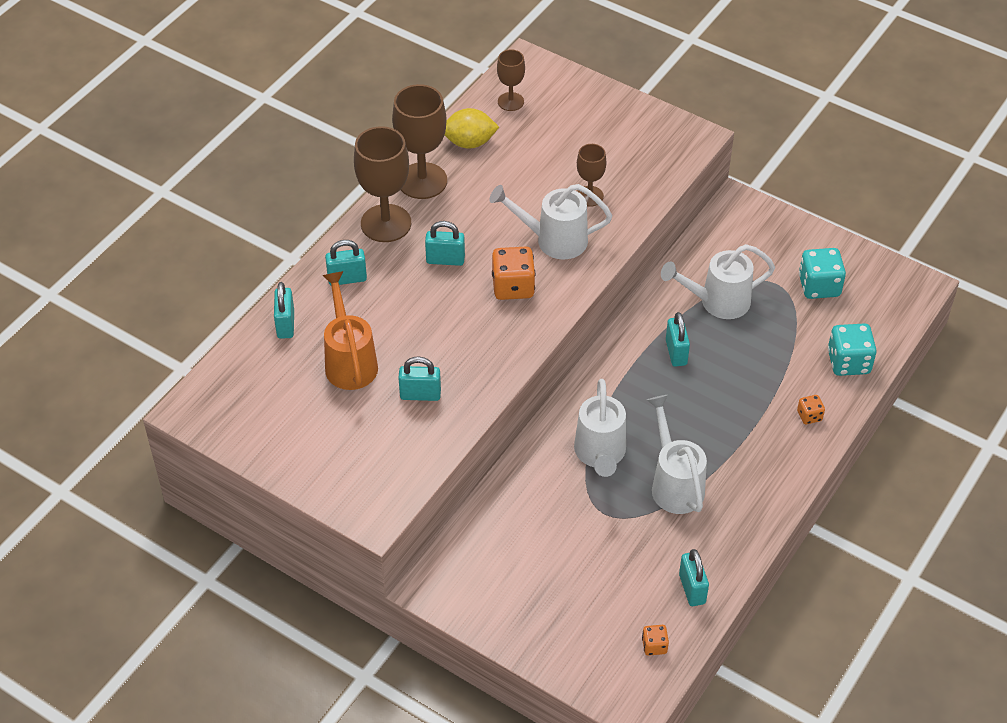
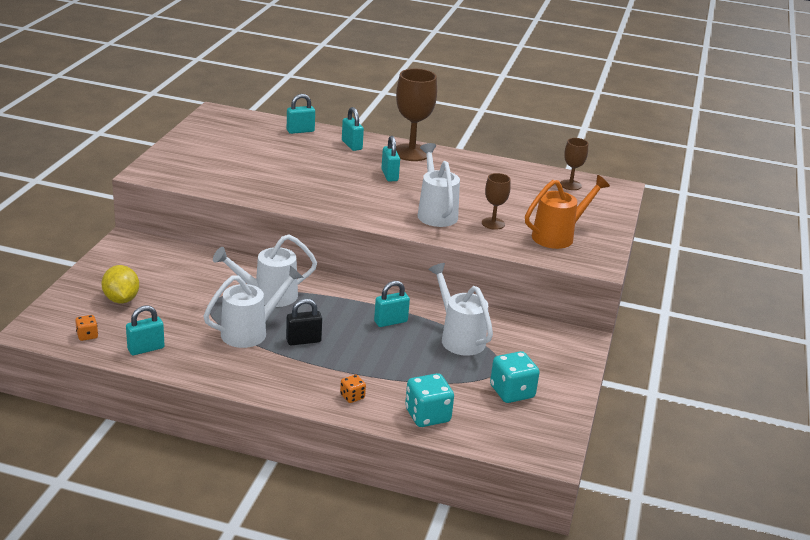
camera: 70 degrees right, 20 degrees down
orange watering can [322,271,378,390] -> orange watering can moved to [525,175,610,249]
brown goblet [392,84,447,199] -> none
turquoise padlock [398,356,441,401] -> none
yellow lemon [445,108,499,149] -> yellow lemon moved to [101,265,139,303]
orange dice [492,247,535,300] -> none
none -> black padlock [286,299,322,345]

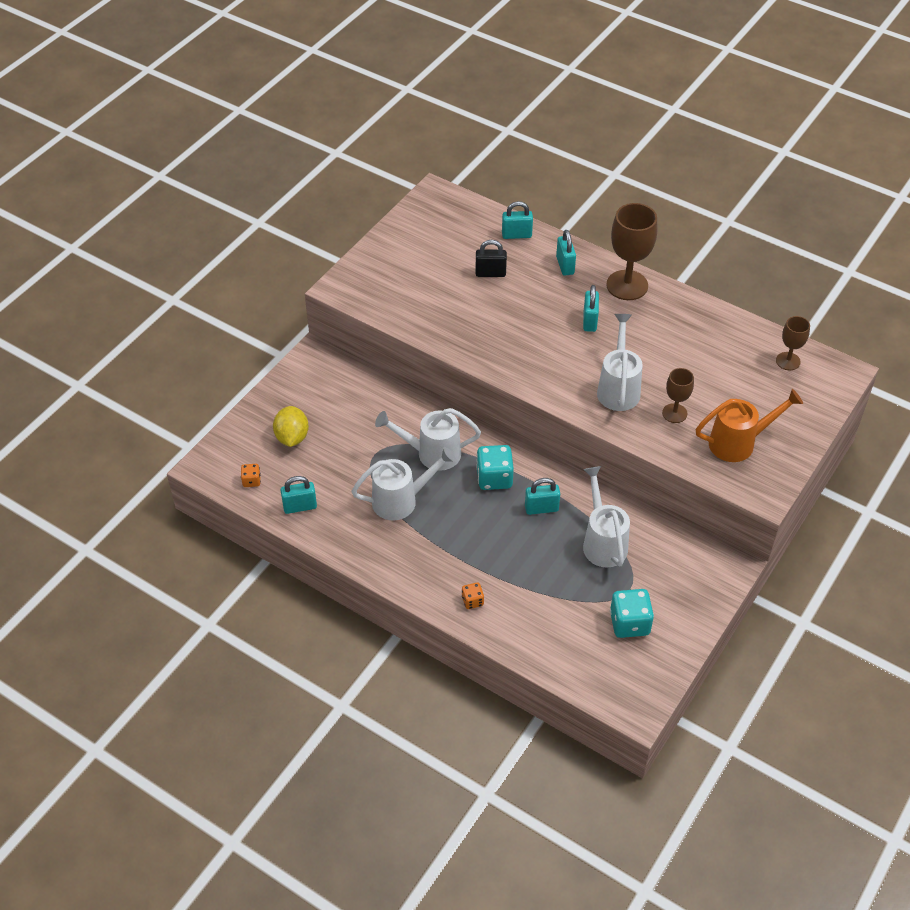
camera: 20 degrees right, 20 degrees up
black padlock [286,299,322,345] -> black padlock moved to [475,240,507,277]
turquoise dice [405,373,454,427] -> turquoise dice moved to [476,445,514,490]

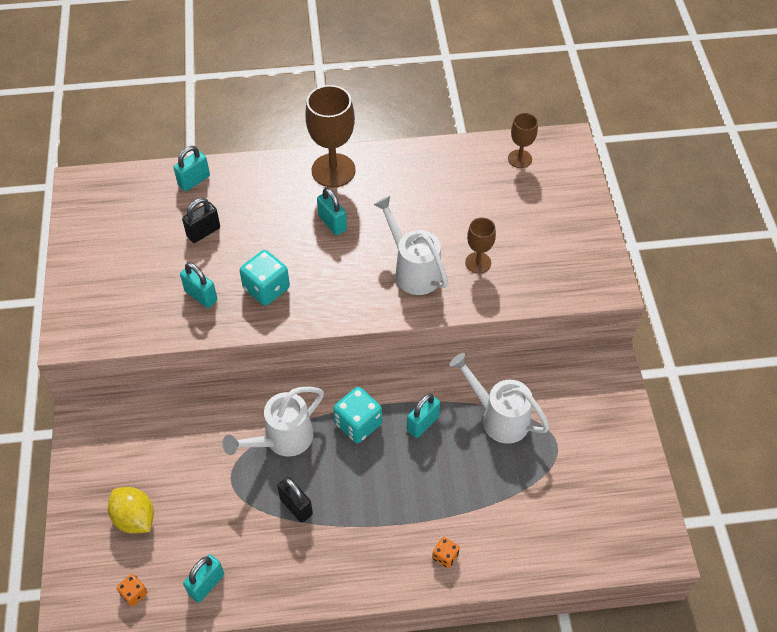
camera: 40 degrees left, 5 degrees up
white watering can [351,447,456,520] -> black padlock [277,477,313,523]
turquoise padlock [556,230,576,276] -> turquoise padlock moved to [180,262,217,308]
turquoise dice [610,589,654,638] -> turquoise dice moved to [240,250,290,306]
orange watering can [696,389,803,462] -> none

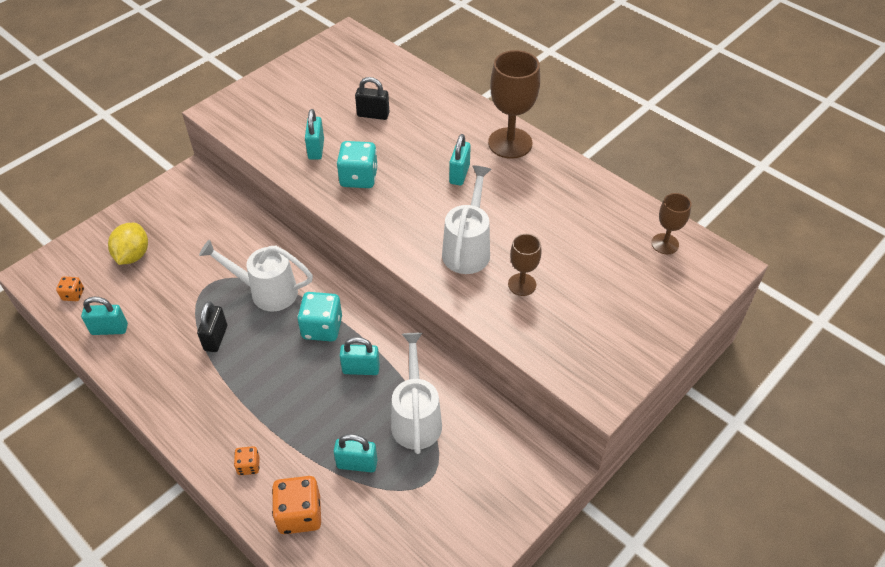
camera: 50 degrees right, 5 degrees down
turquoise padlock [174,146,210,191] -> turquoise padlock moved to [334,434,377,472]
none -> orange dice [272,476,321,534]

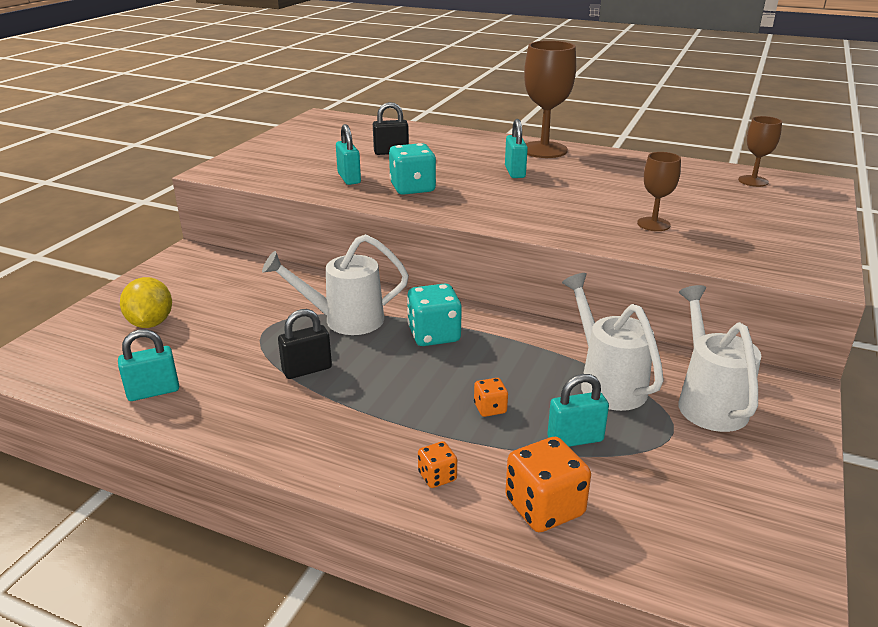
camera: 20 degrees left, 20 degrees down
orange dice [56,276,84,301] -> orange dice moved to [474,378,508,417]
black padlock [197,301,227,352] -> black padlock turned 75 degrees clockwise [278,309,332,379]
turquoise padlock [340,337,380,375] -> none
white watering can [442,165,491,274] -> white watering can moved to [678,285,761,432]

